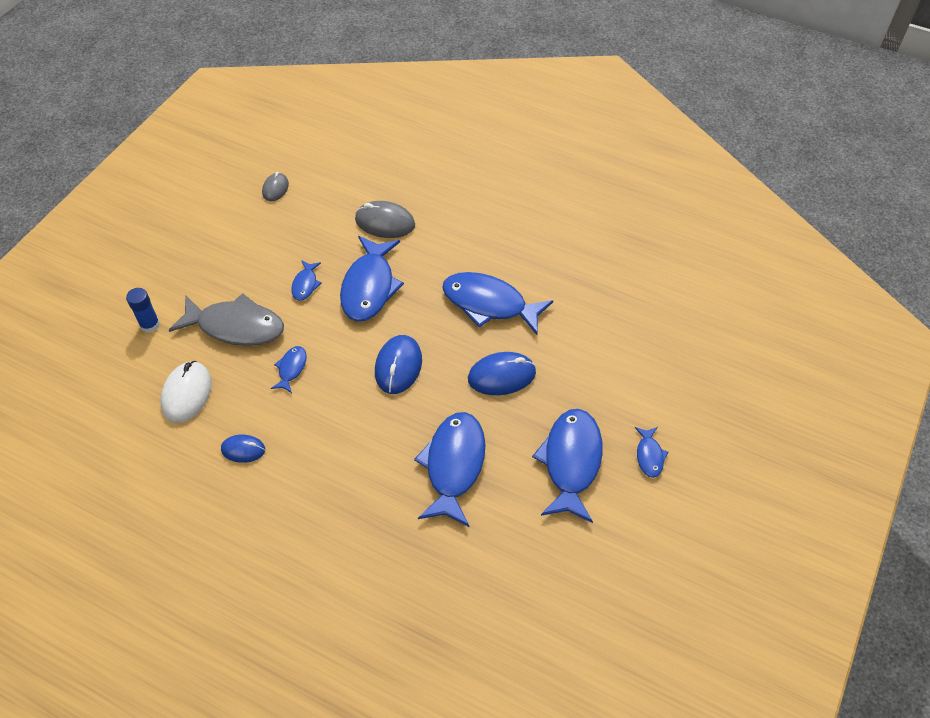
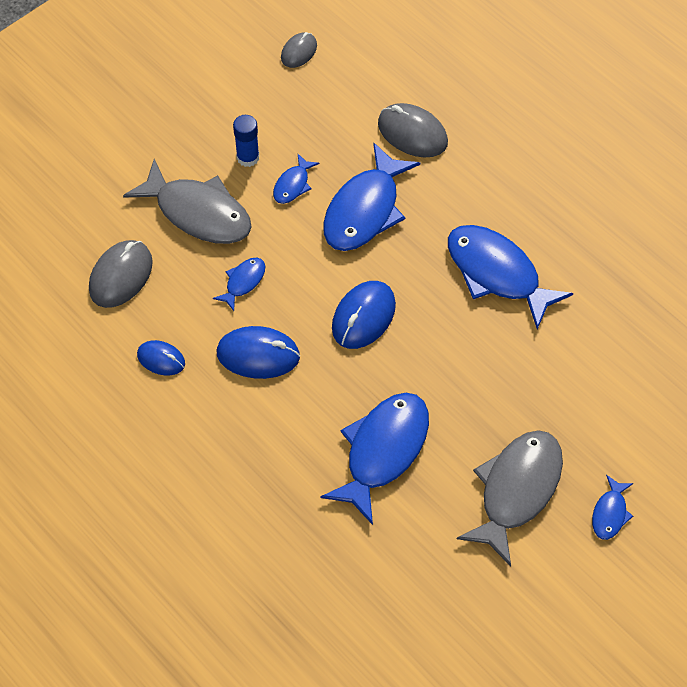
camera: 20 degrees right, 5 degrees up
blue glue stick [126,288,160,333] -> blue glue stick moved to [233,115,259,167]
white mouse [160,361,212,423] -> grey mouse [89,240,153,308]
blue mouse [468,352,536,395] -> blue mouse moved to [217,326,300,379]
blue fish [532,409,603,523] -> grey fish [457,430,563,566]

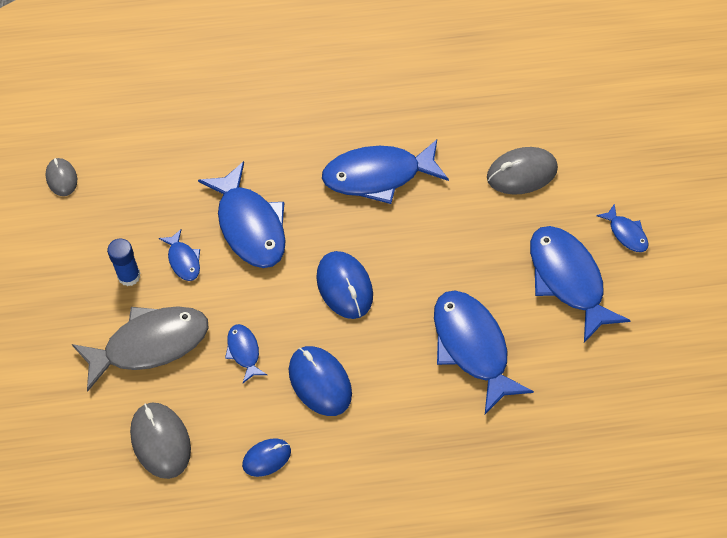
camera: 55 degrees left, 0 degrees up
blue mouse [217,326,300,379] -> blue mouse turned 75 degrees counterclockwise [289,346,352,416]
grey mouse [378,103,448,158] -> grey mouse moved to [487,147,558,195]
grey fish [457,430,563,566] -> blue fish [530,226,631,342]

